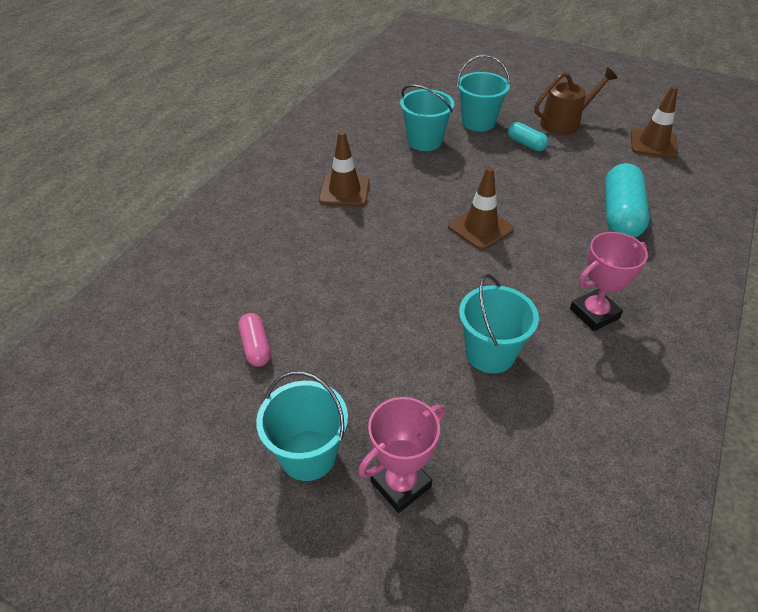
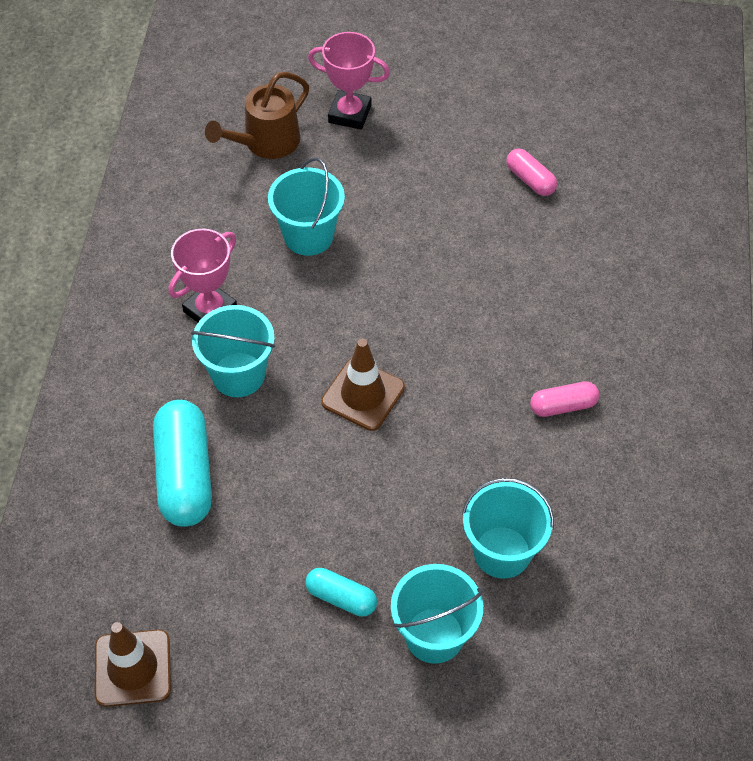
camera: 160 degrees right, 10 degrees up
turquoise bucket [256,371,348,481] -> turquoise bucket moved to [191,305,275,397]
brown traffic cone [319,131,370,207] -> pink capsule [530,381,599,417]
pink trophy [358,397,445,513] -> pink trophy turned 75 degrees clockwise [308,32,390,130]
brown watering can [534,67,617,135] -> brown watering can moved to [205,72,309,159]

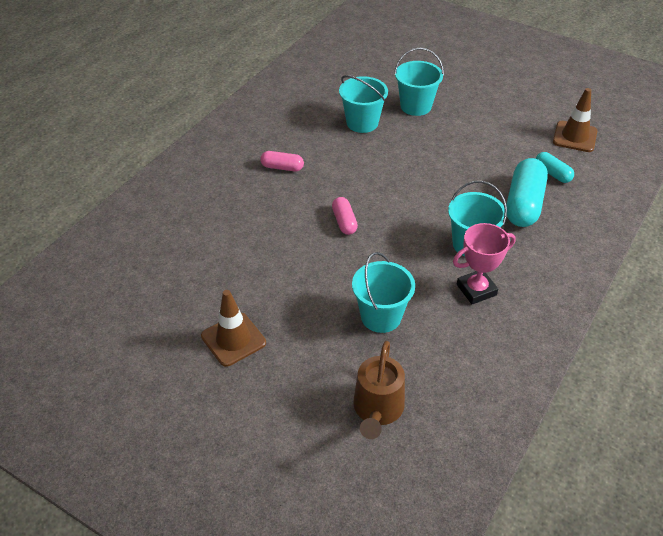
camera: 155 degrees left, 10 degrees down
brown watering can [205,72,309,159] -> brown watering can turned 120 degrees clockwise [353,341,405,439]
turquoise capsule [306,568,377,617] -> turquoise capsule moved to [535,152,574,183]
pink trophy [308,32,390,130] -> none
brown traffic cone [321,339,405,431] -> brown traffic cone moved to [201,290,266,367]
pink capsule [507,148,557,196] -> pink capsule moved to [332,197,358,235]

